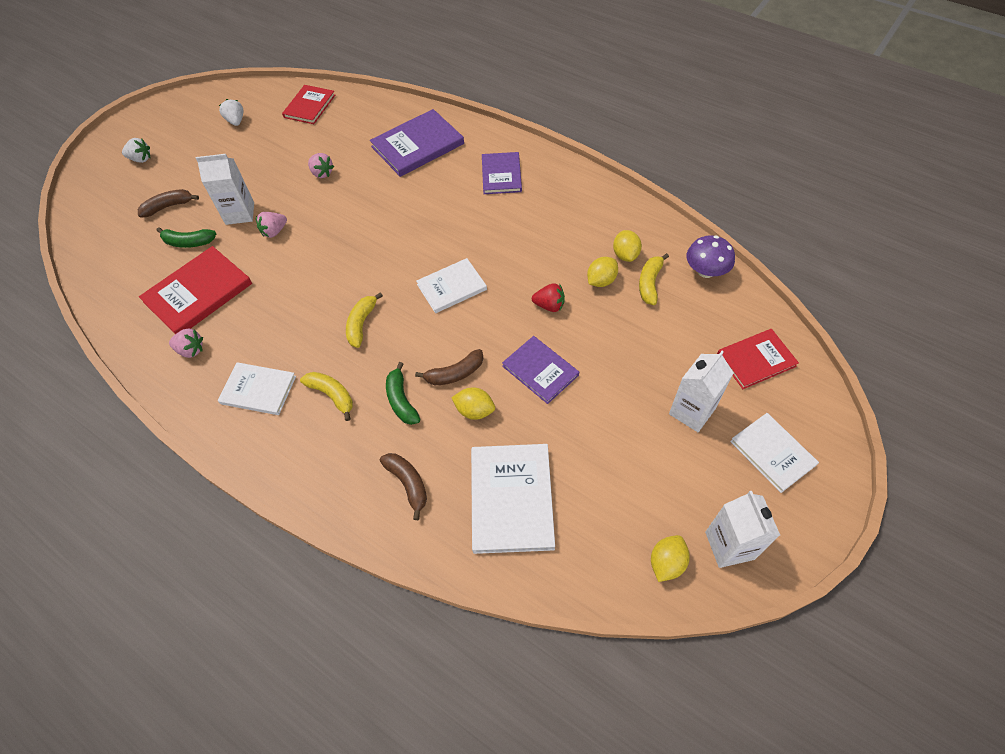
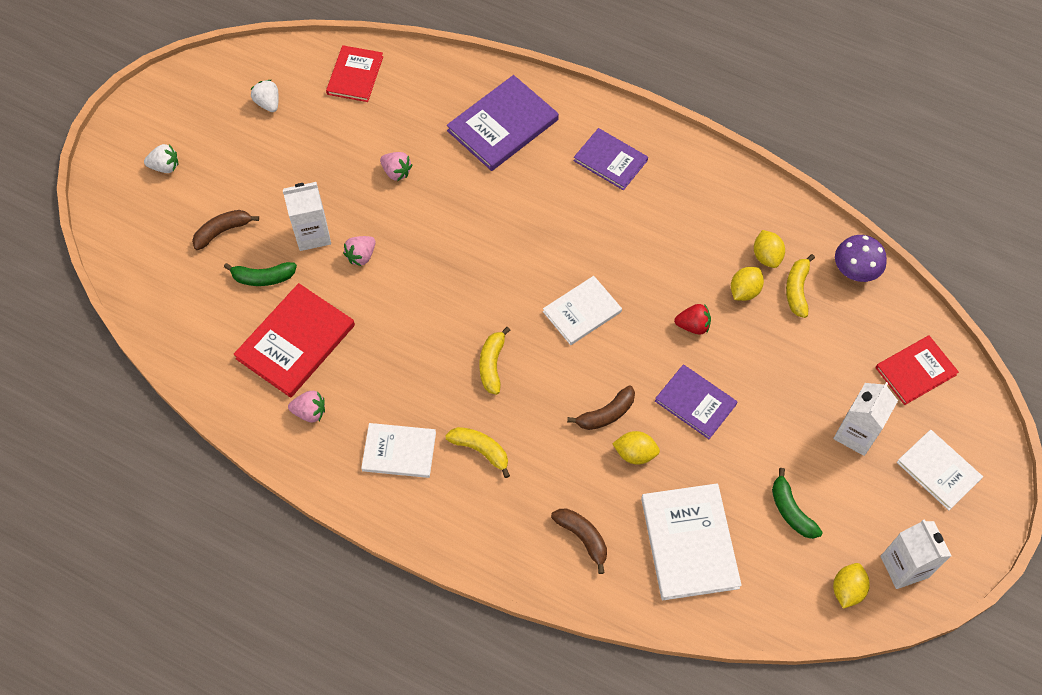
camera: 10 degrees left, 5 degrees up
green banana [386,362,420,425] -> green banana moved to [772,468,823,539]
purple book [482,152,522,194] -> purple book turned 45 degrees counterclockwise [574,128,648,190]

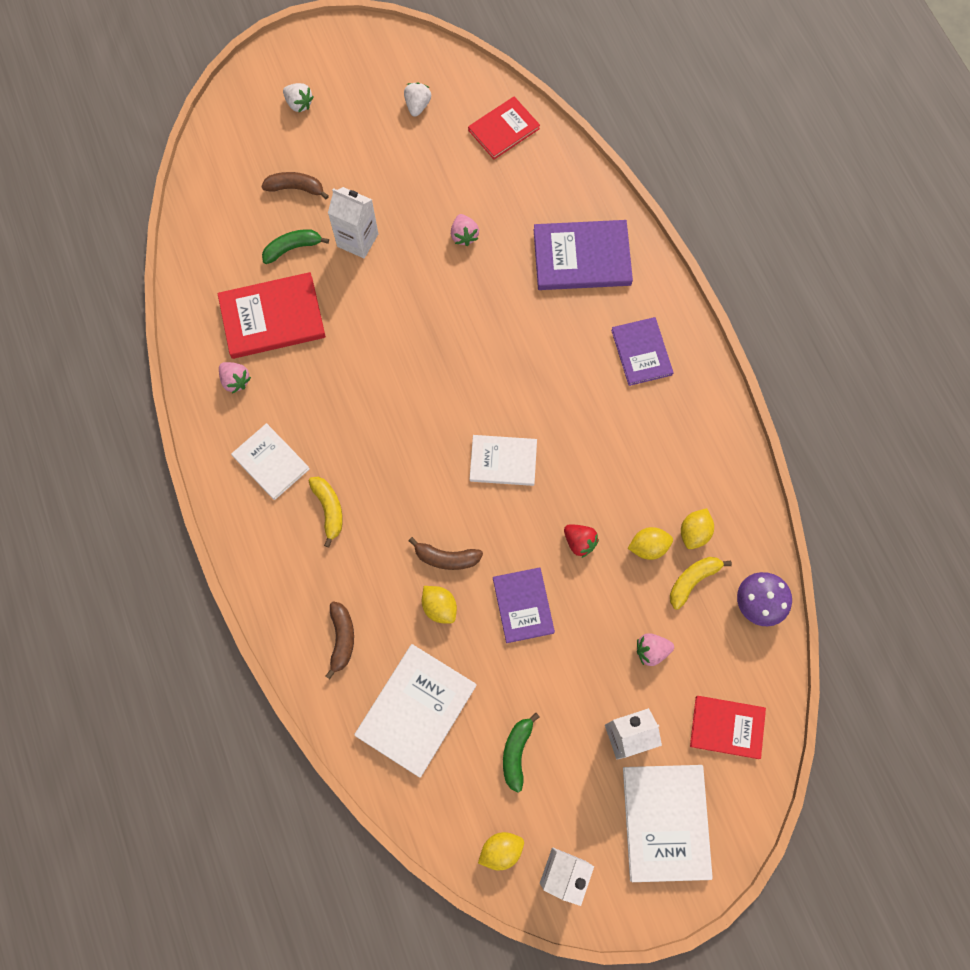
camera: 40 degrees right, 10 degrees up
green banana [224,262,297,286] -> green banana turned 120 degrees clockwise [262,229,329,264]
pink strawberry [343,236,375,266] -> pink strawberry moved to [637,633,674,666]
yellow banana [479,327,510,395] -> none
white book [897,430,983,510] -> white book [623,765,713,882], size x1.53

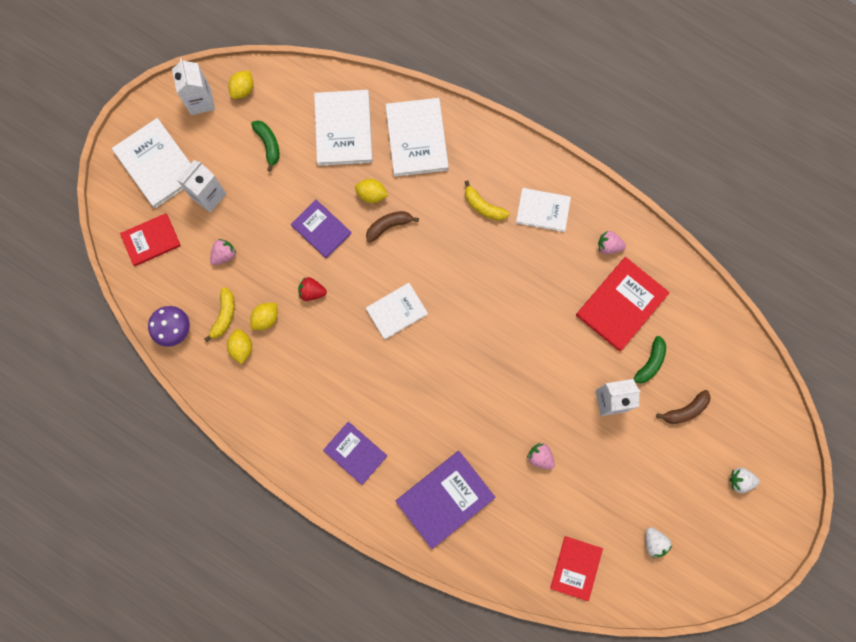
camera: 145 degrees right, 5 degrees up
brown banana [326,601,354,679] -> white book [385,98,449,177]

